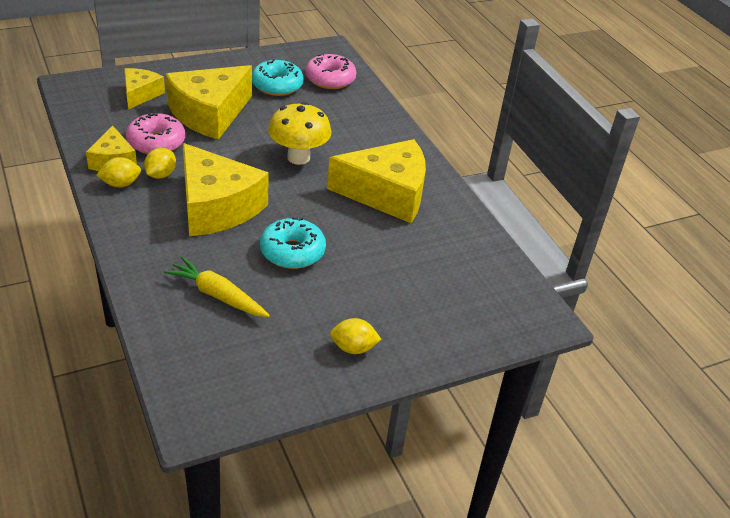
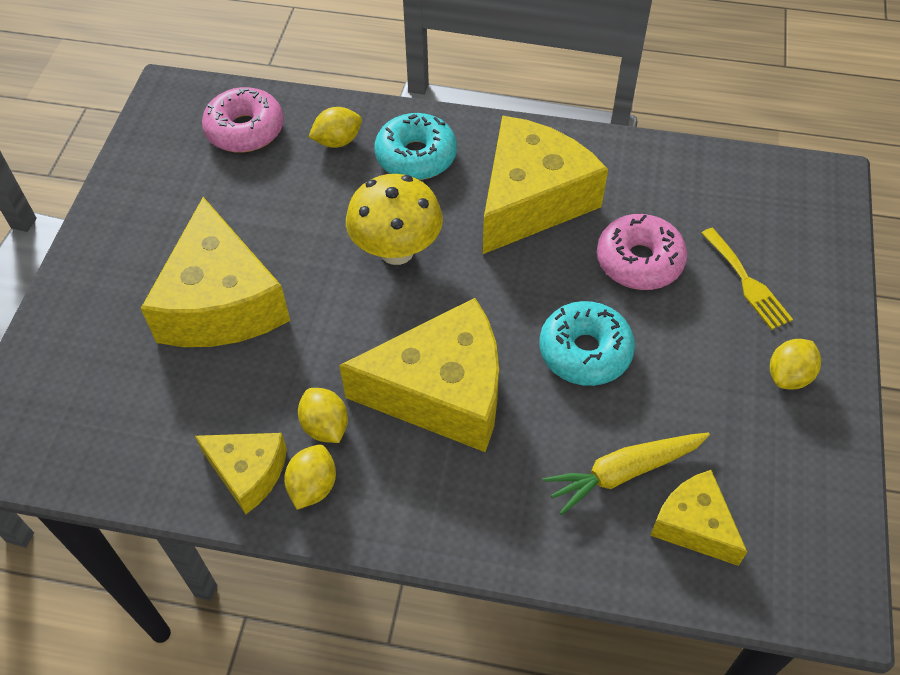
camera: 50 degrees left, 15 degrees up
yellow cheese [124,68,165,109] -> yellow cheese moved to [650,470,747,566]
pink donut [126,113,185,154] -> pink donut moved to [597,214,687,290]
turquoise donut [252,59,304,96] -> turquoise donut moved to [375,113,457,180]
none -> yellow lemon [309,107,362,148]
none -> yellow fork [701,228,793,330]

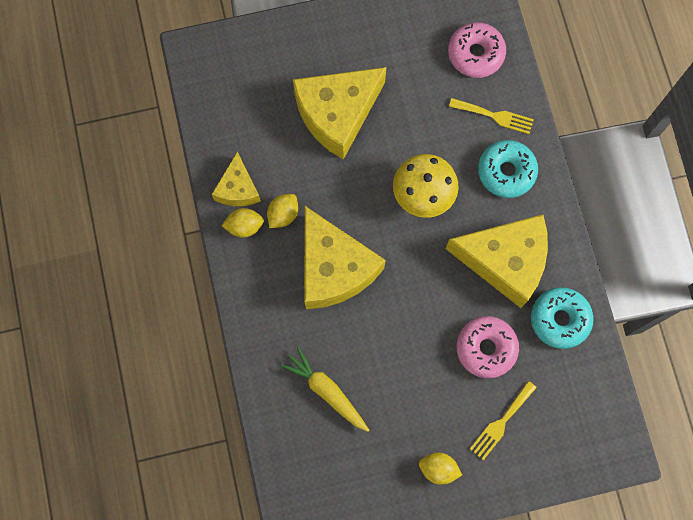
camera: 65 degrees right, 20 degrees up
yellow lemon [309,107,362,148] -> yellow fork [449,98,534,134]
turquoise donut [540,301,635,386] -> turquoise donut moved to [531,287,593,349]
yellow cheese [650,470,747,566] -> none

